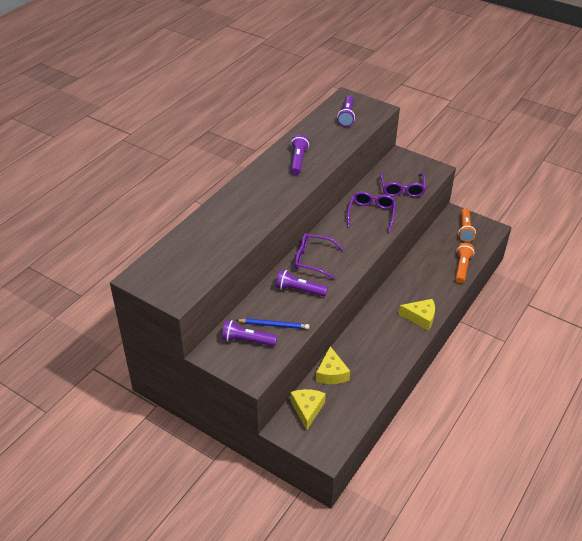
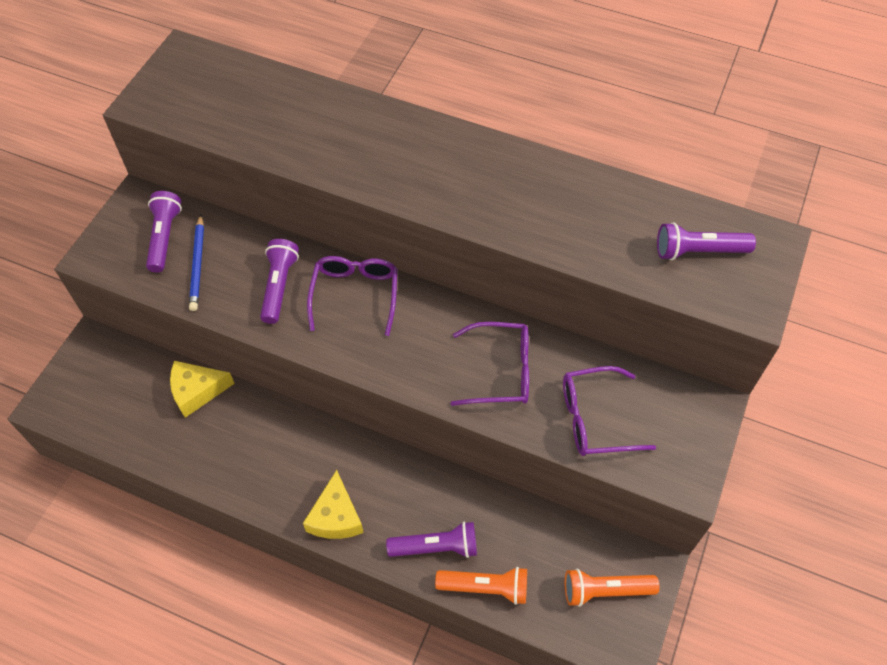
camera: 80 degrees right, 15 degrees up
yellow cheese [290,389,326,430] -> none
purple flashlight [291,135,309,175] -> purple flashlight moved to [386,521,477,558]

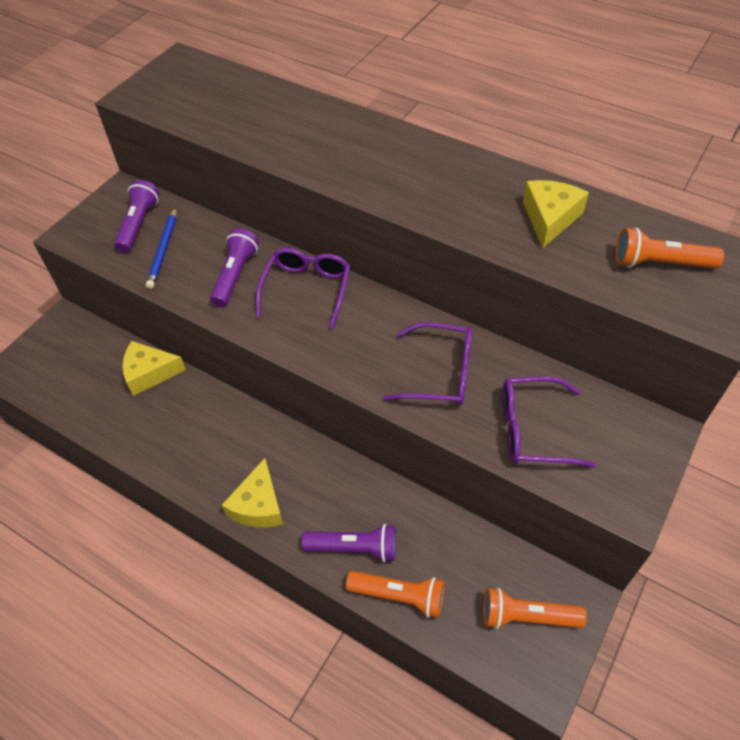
camera: 10 degrees right, 5 degrees down
purple flashlight [657,222,756,260] -> orange flashlight [615,228,724,269]
none -> yellow cheese [523,180,589,248]

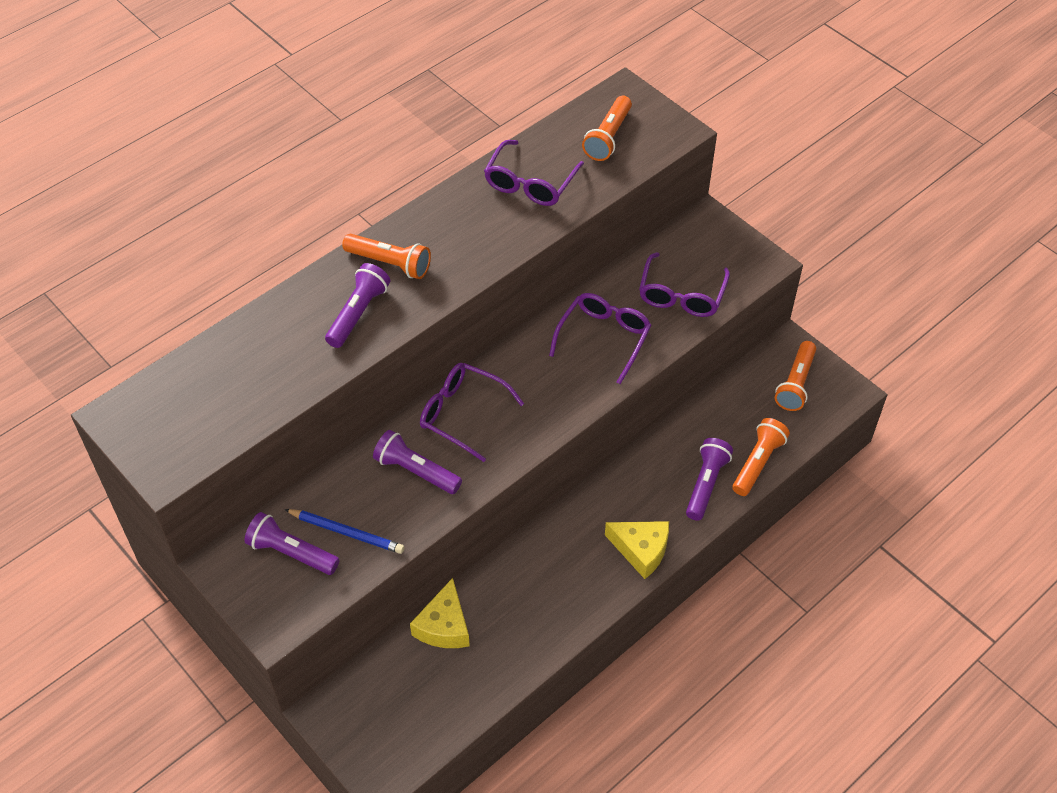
camera: 75 degrees left, 0 degrees up
yellow cheese [523,180,589,248] -> purple glasses [484,140,584,206]
none -> purple flashlight [325,263,390,348]
none -> orange flashlight [342,234,431,279]

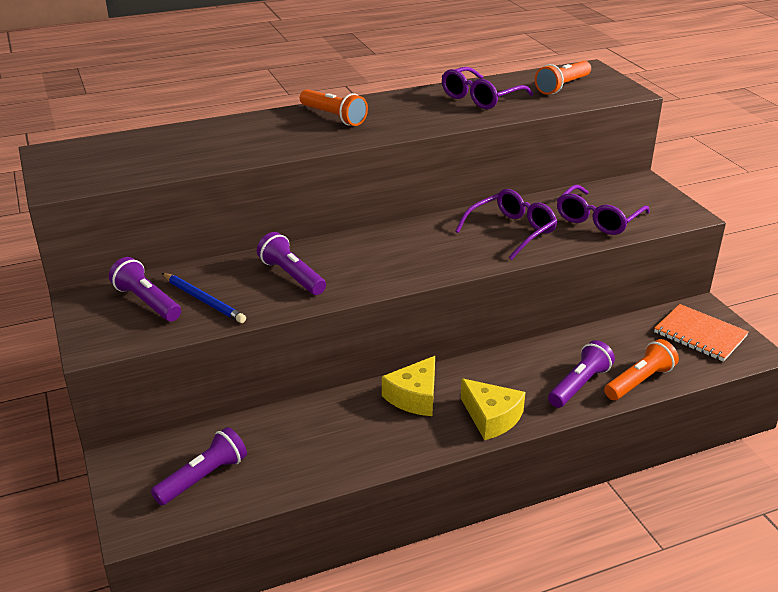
camera: 20 degrees right, 20 degrees down
purple flashlight [325,263,390,348] -> purple flashlight moved to [151,427,247,505]
yellow cheese [410,578,470,648] -> yellow cheese moved to [382,356,435,416]
purple glasses [420,363,524,462] -> none
orange flashlight [775,341,816,411] -> orange notebook [654,304,749,362]

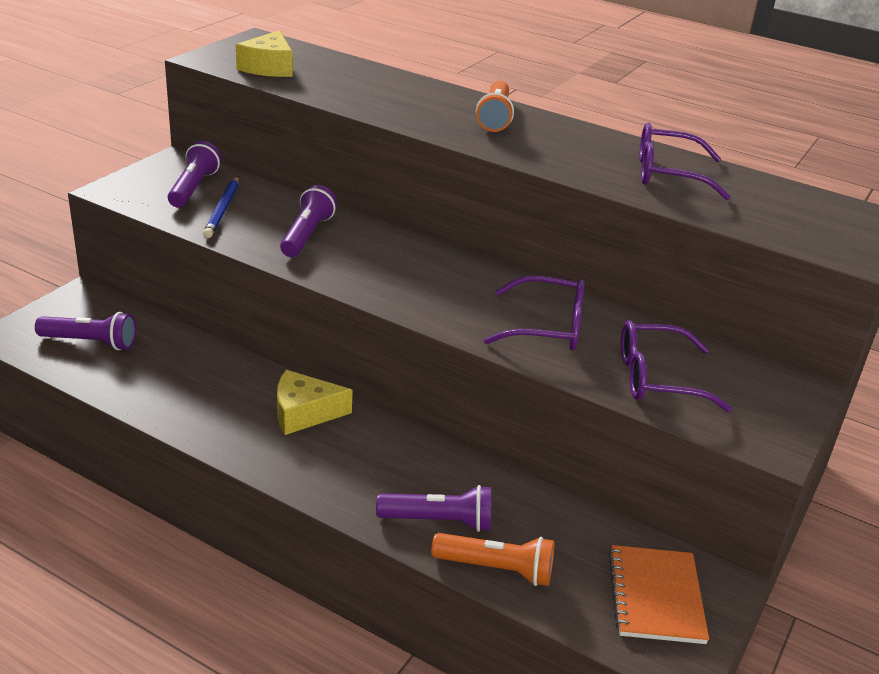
camera: 50 degrees right, 0 degrees up
yellow cheese [461,378,526,440] -> yellow cheese moved to [236,30,293,77]
orange flashlight [535,61,591,95] -> none

